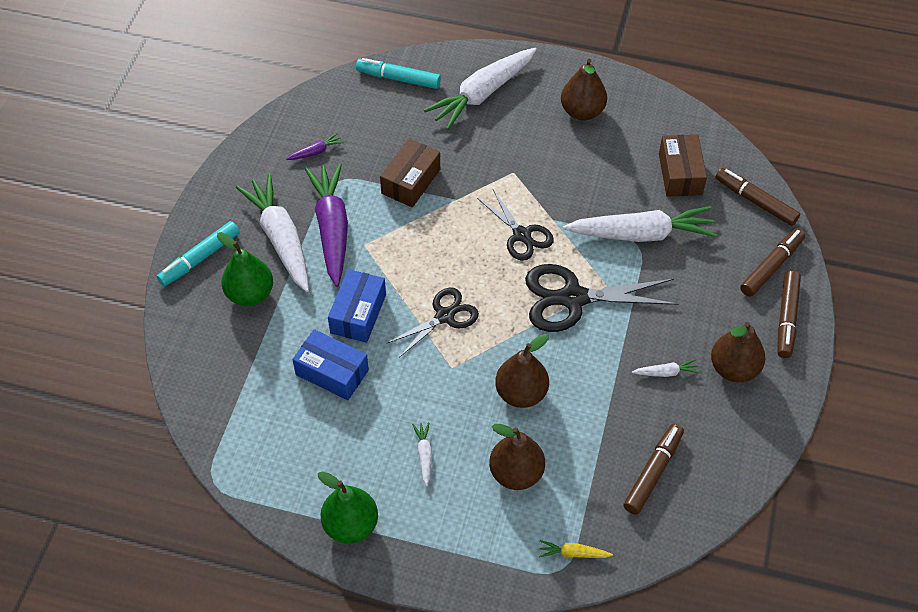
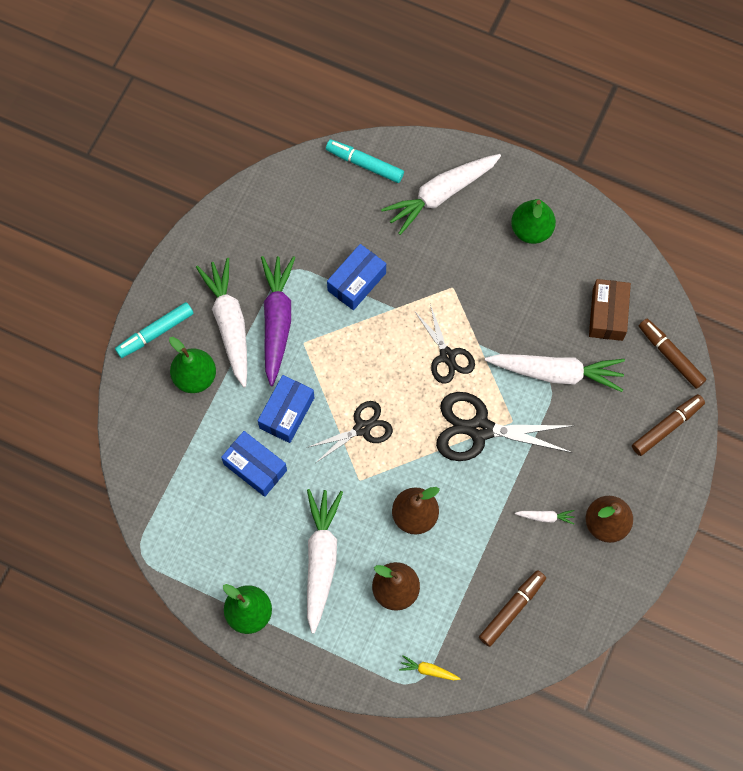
camera: 10 degrees right, 15 degrees up
purple carrot [286,133,344,160] -> none
brown box [380,139,440,207] -> blue box [327,244,386,310]
white carrot [412,422,432,486] -> white carrot [307,489,343,634], size x2.40
brown pear [561,59,607,120] -> green pear [511,199,556,244]
brown marker [778,271,801,358] -> none

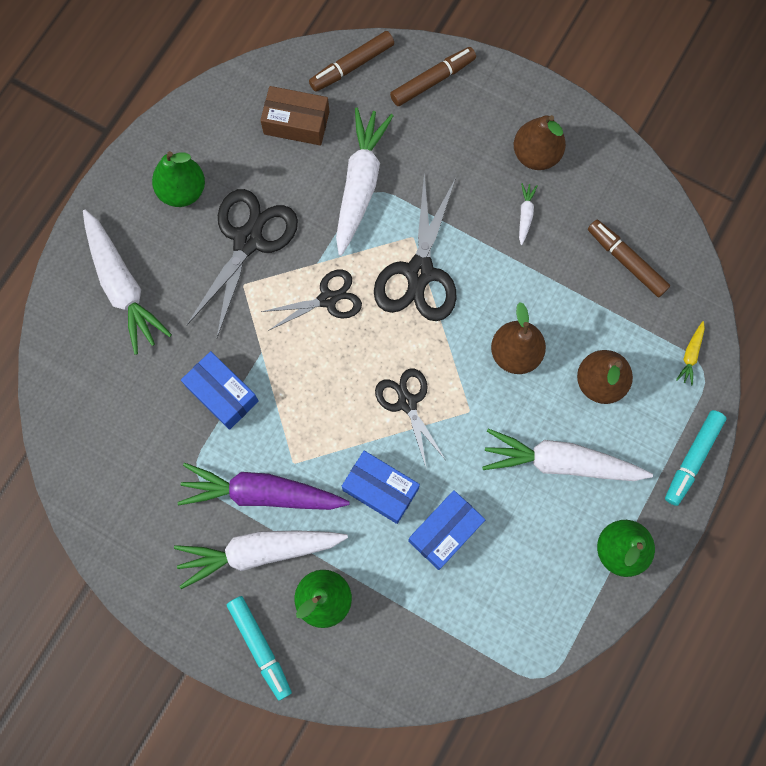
camera: 85 degrees left, 5 degrees up
turquoise marker [326,140,404,183] -> turquoise marker moved to [665,410,727,506]
brown marker [632,394,705,456] -> brown marker turned 90 degrees clockwise [390,47,476,106]
none -> black scissors [186,189,298,338]

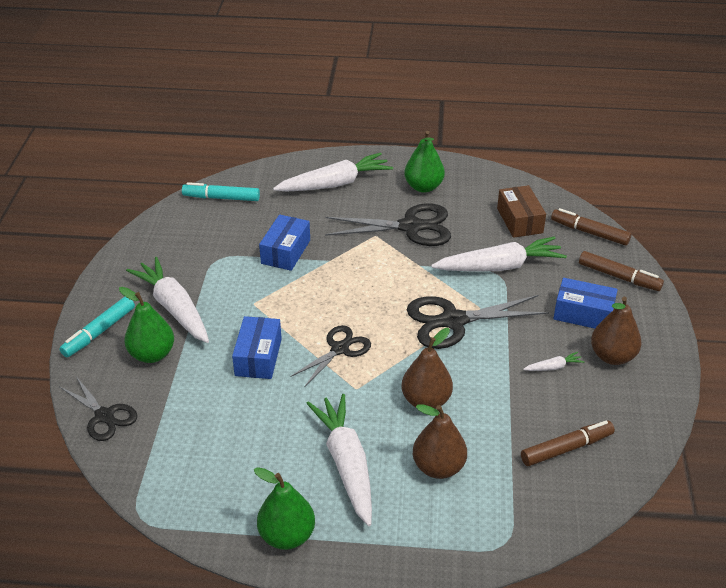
camera: 65 degrees right, 35 degrees down
white carrot [83,210,172,355] -> white carrot turned 150 degrees counterclockwise [273,152,393,192]
purple carrot [178,463,350,510] -> none
black scissors [261,270,362,331] -> black scissors moved to [59,376,137,441]
blue box [408,490,485,570] -> blue box moved to [553,278,618,329]
brown marker [588,220,670,297] -> brown marker turned 45 degrees clockwise [521,420,615,466]
turquoise marker [665,410,727,506] -> turquoise marker moved to [182,182,260,201]
yellow carrot [676,321,705,386] -> none

